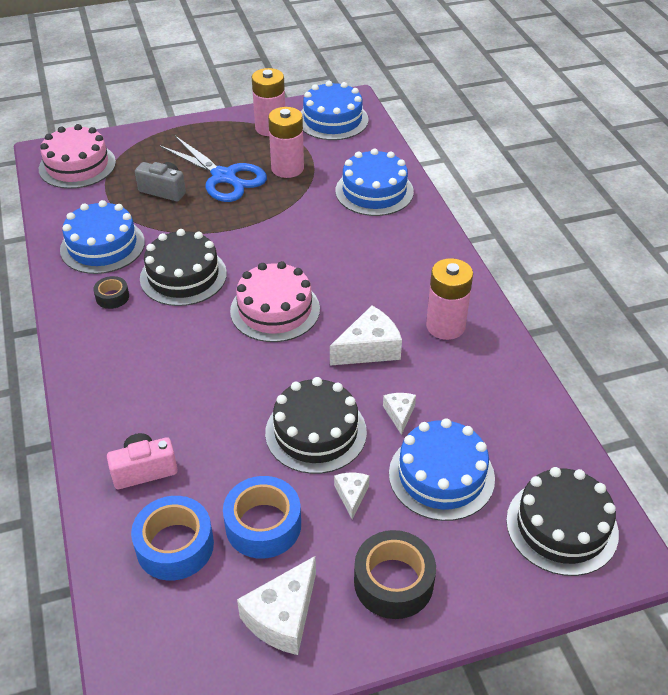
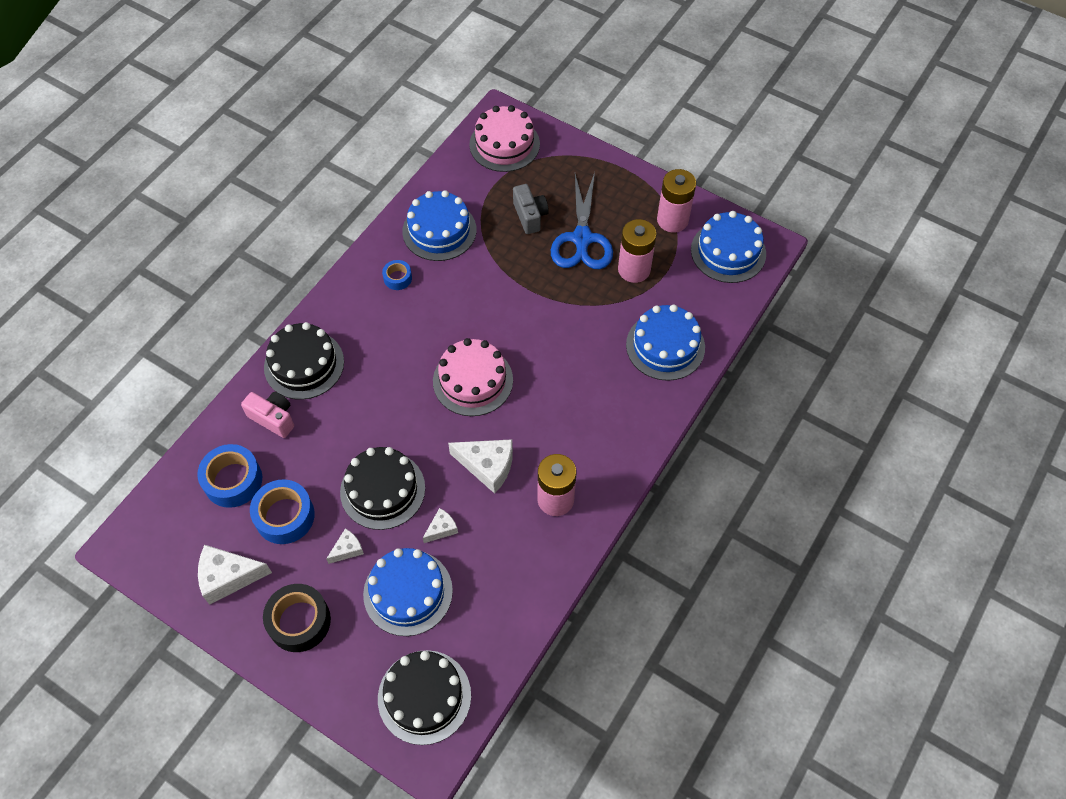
camera: 50 degrees right, 15 degrees up
black tape [93,276,129,309] -> blue tape [382,260,412,290]
black cake [140,229,227,306] -> black cake moved to [264,322,344,400]

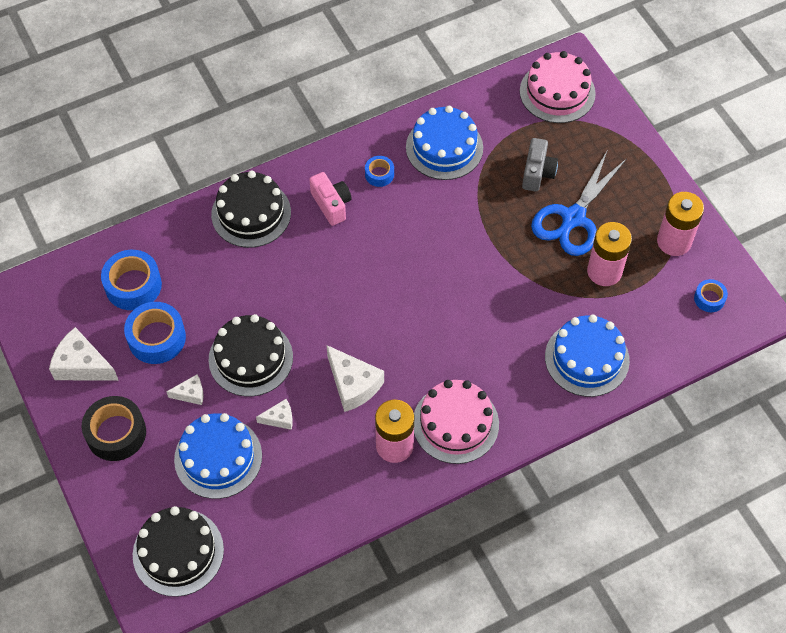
camera: 30 degrees right, 0 degrees up
pink camera [241,392,294,438] -> pink camera moved to [309,172,351,226]
pink cake [433,338,513,416] -> pink cake moved to [414,380,499,464]
blue cake [691,211,766,283] -> blue tape [694,279,728,312]

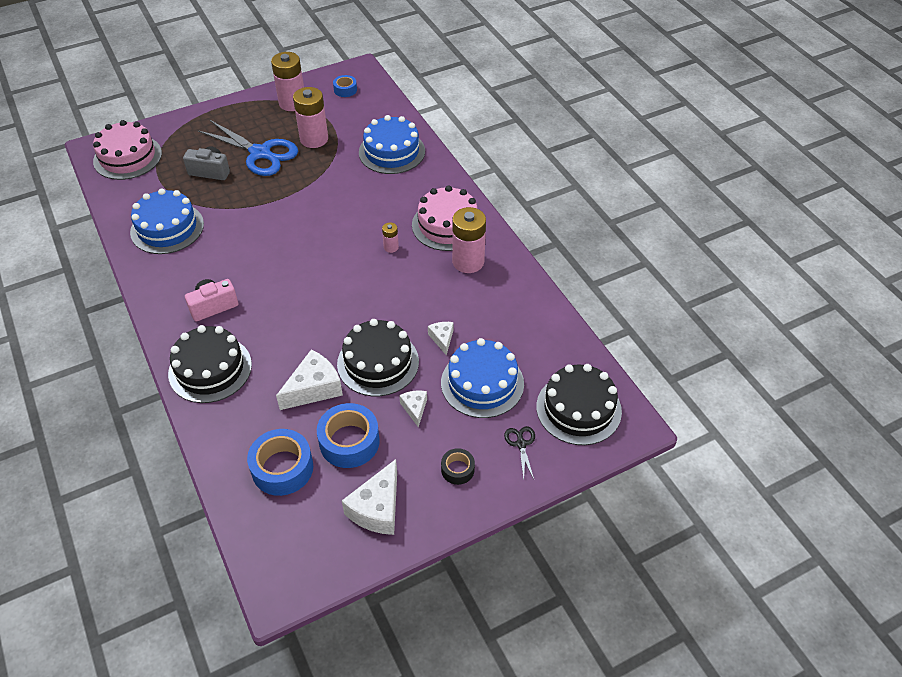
camera: 90 degrees left, 10 degrees down
black tape [82,396,146,461] -> black tape [441,448,475,485], size x0.54
white cheese [326,345,384,412] -> white cheese moved to [276,350,343,410]
blue tape [365,156,394,187] -> none
none -> pink battery [382,222,399,253]
none -> black scissors [504,426,535,479]

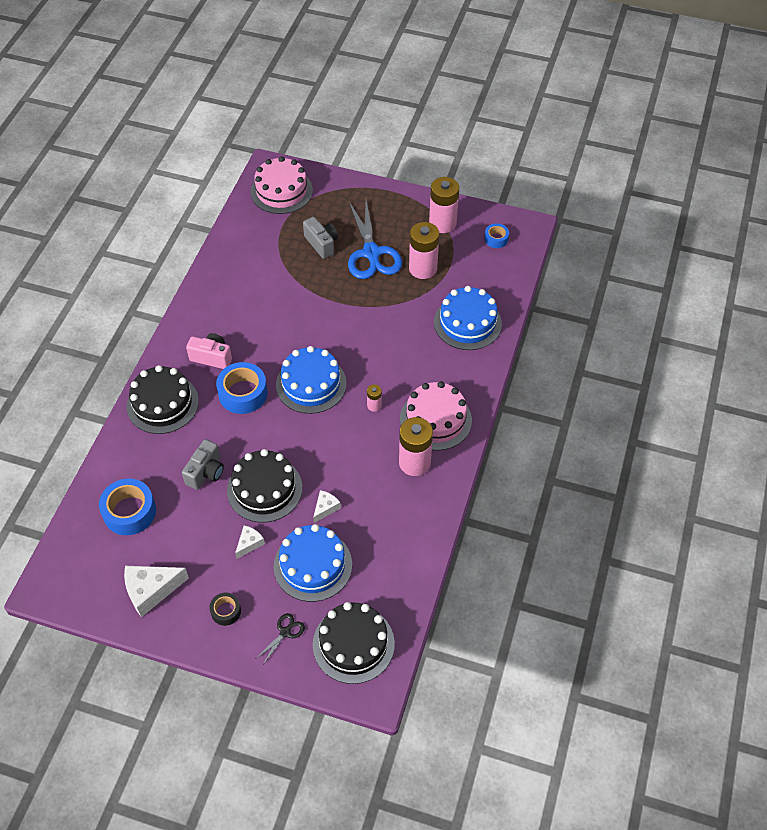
camera: 45 degrees right, 5 degrees up
blue cake [130,189,204,254] -> blue cake moved to [276,346,347,414]
white cheese [276,350,343,410] -> grey camera [182,439,224,490]
blue tape [317,403,380,468] -> blue tape moved to [216,362,268,414]

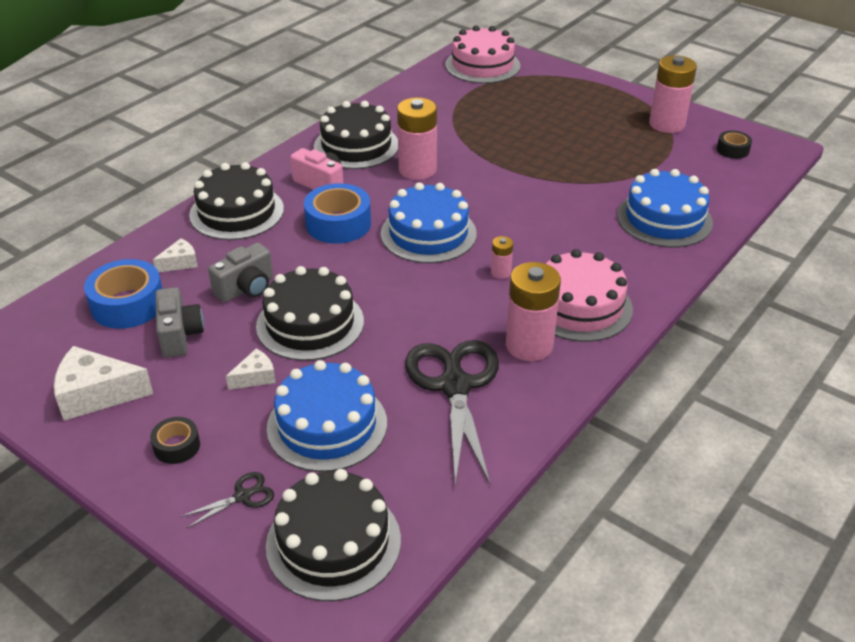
camera: 20 degrees right, 15 degrees down
grey camera [303,217,338,259] -> grey camera moved to [155,287,204,358]
white cheese [313,490,341,523] -> white cheese moved to [153,238,198,272]
blue scissors [348,200,402,279] -> none
pink battery [409,222,439,279] -> pink battery moved to [397,98,437,180]
blue tape [484,224,509,248] -> black tape [717,130,752,159]
none -> black cake [314,101,398,169]
none -> black scissors [405,340,499,486]

